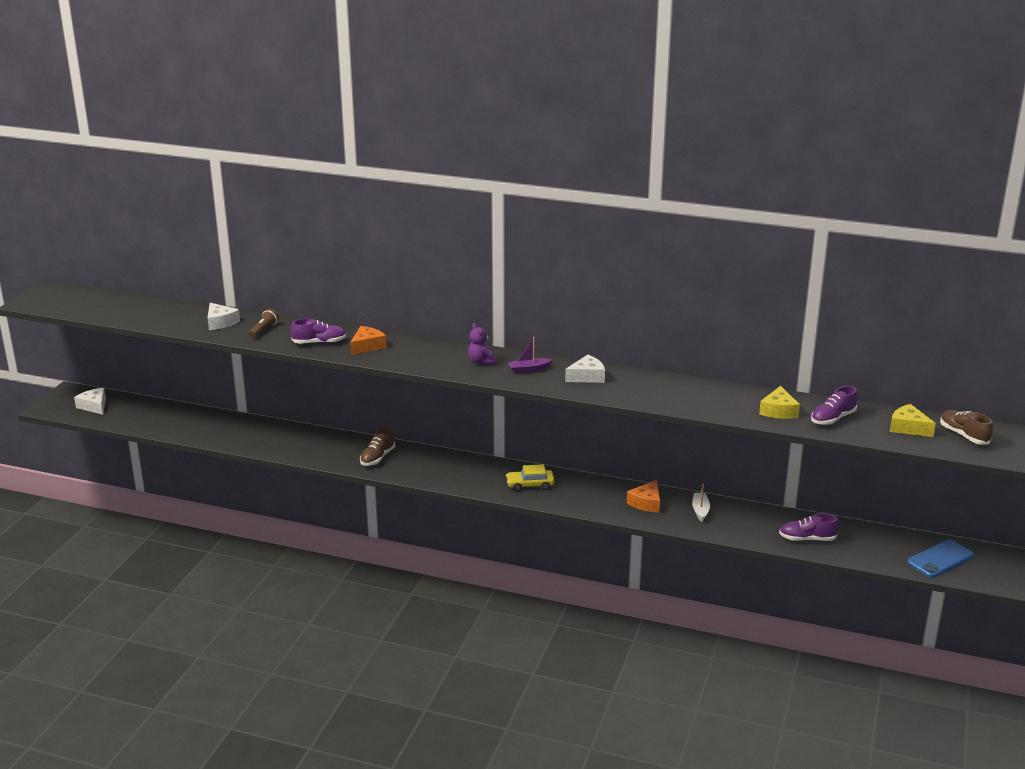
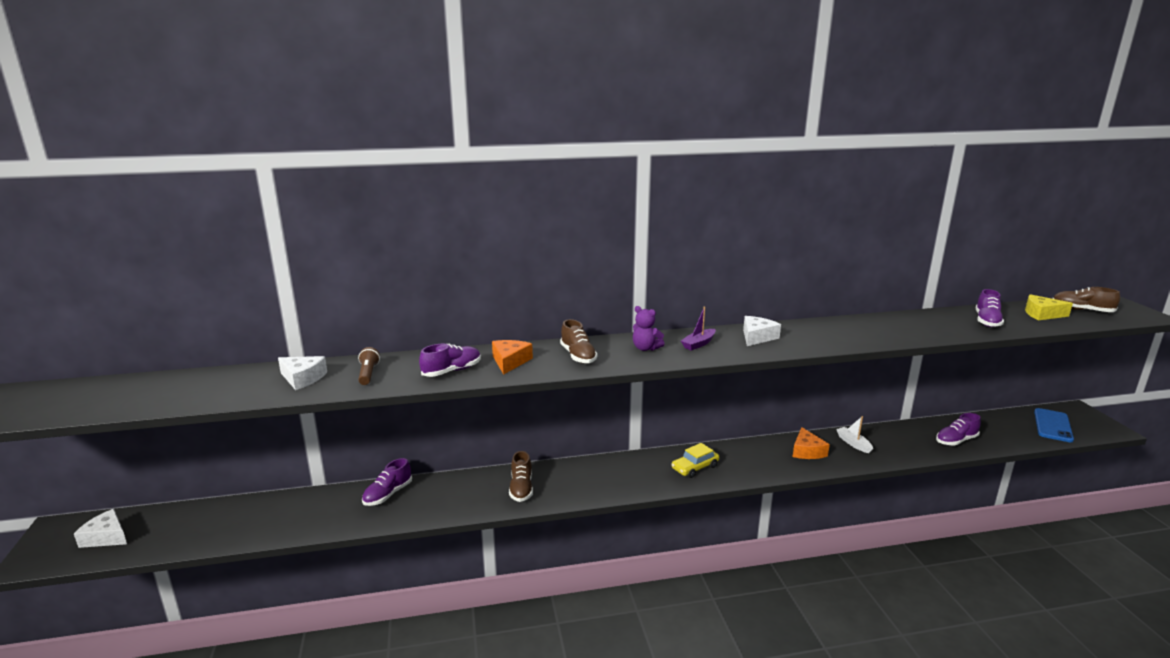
camera: 30 degrees left, 5 degrees down
yellow cheese [759,386,800,419] -> none
none -> purple shoe [362,458,412,506]
none -> brown shoe [560,319,597,364]

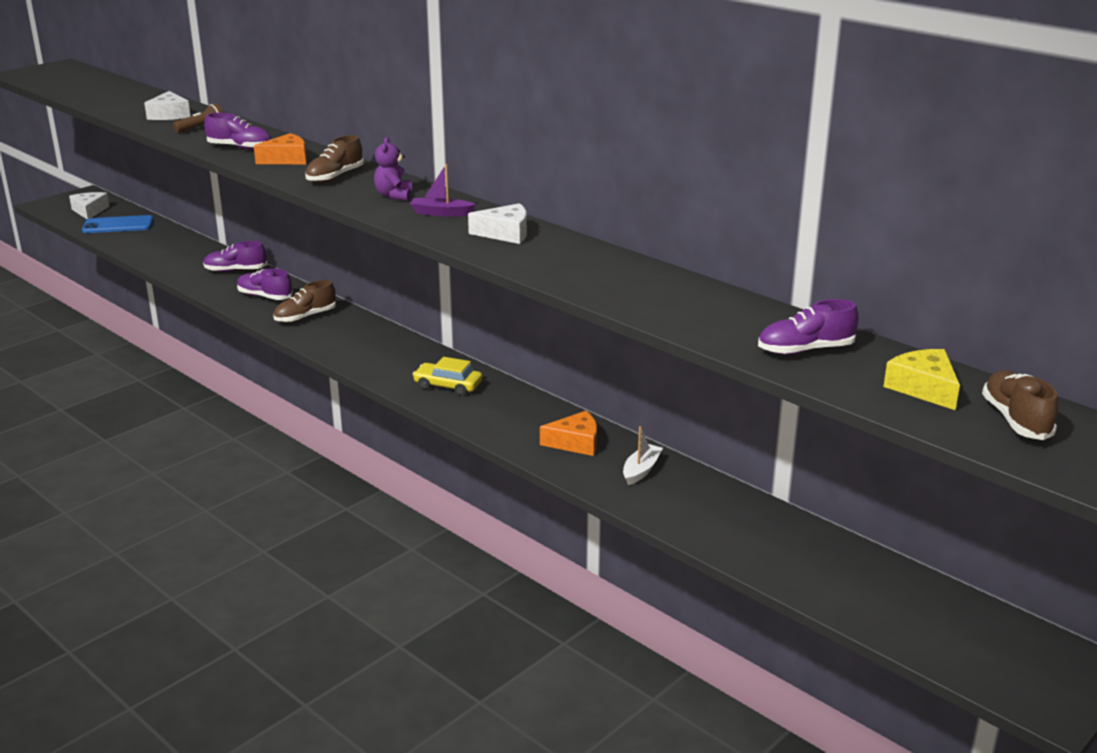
camera: 55 degrees right, 5 degrees up
orange cheese [793,427,830,459] -> orange cheese turned 150 degrees counterclockwise [540,411,597,456]
purple shoe [936,413,981,446] -> purple shoe moved to [237,268,293,300]
blue phone [1034,408,1074,442] -> blue phone moved to [82,215,154,233]

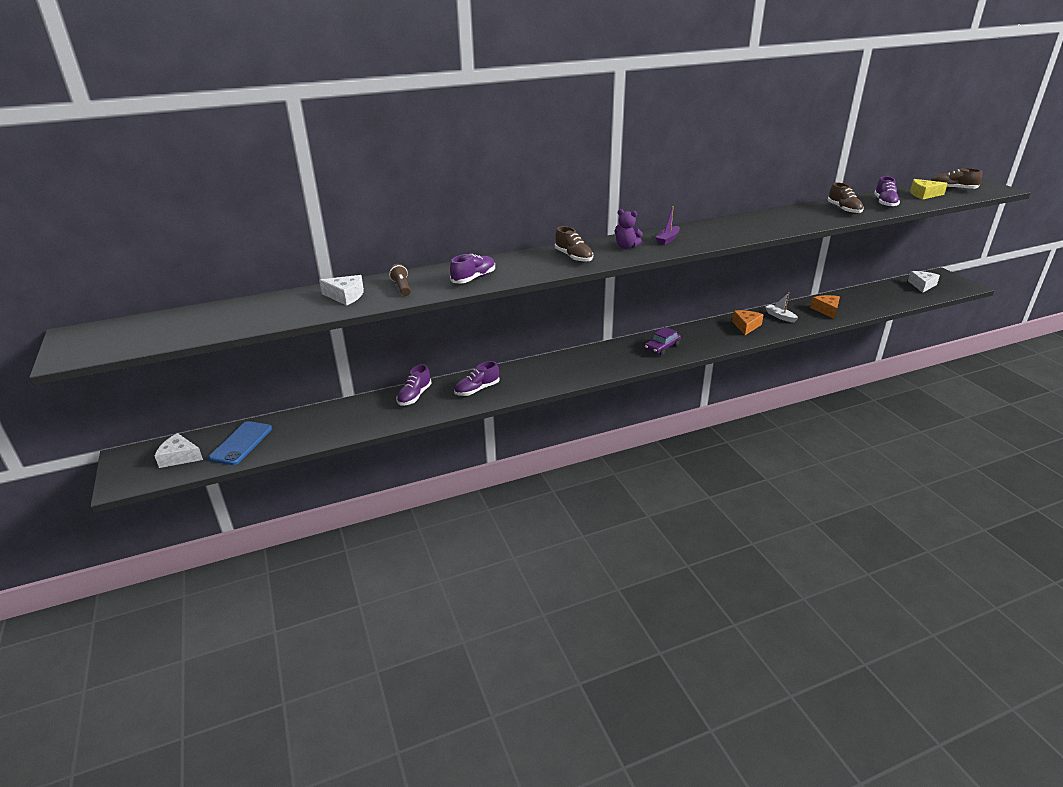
camera: 65 degrees left, 5 degrees up
orange cheese [254,133,307,164] -> orange cheese moved to [810,295,840,319]
brown shoe [273,280,336,323] -> brown shoe moved to [827,182,864,214]
yellow car [412,357,482,396] -> purple car [644,327,681,356]
white cheese [468,203,527,244] -> white cheese moved to [908,271,940,293]

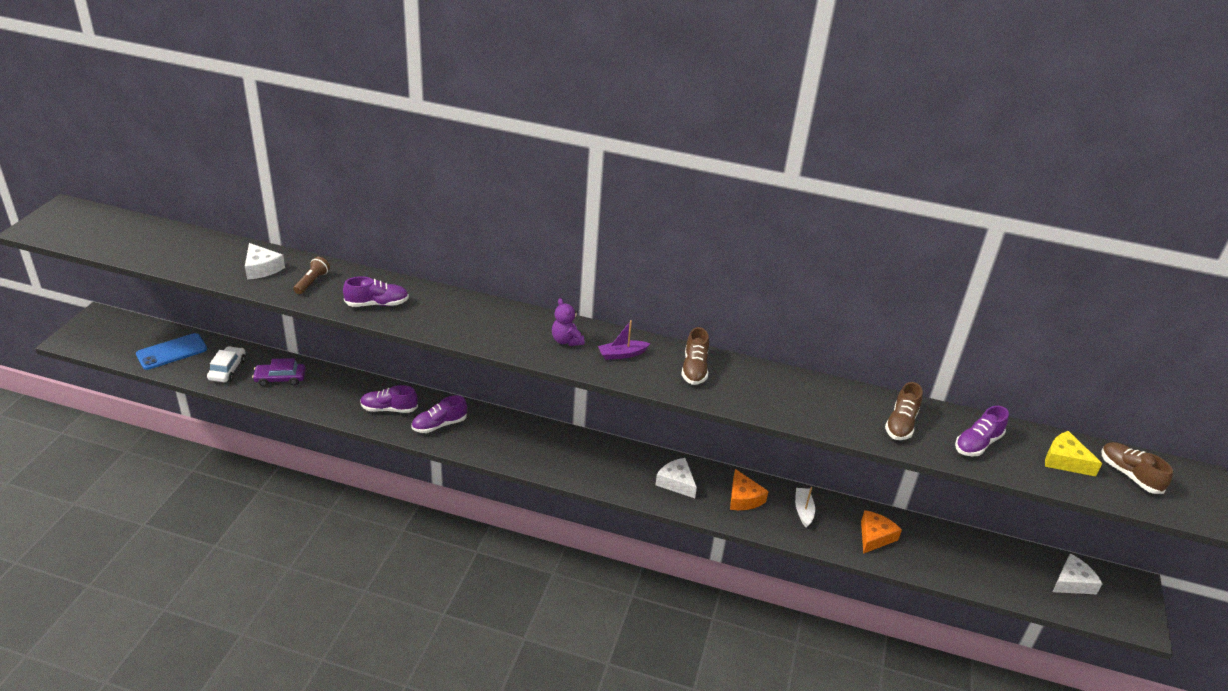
camera: 35 degrees right, 5 degrees up
white cheese [155,433,203,468] -> white cheese moved to [655,458,697,498]
purple shoe [396,364,432,405] -> purple shoe moved to [411,395,467,433]
brown shoe [555,226,593,262] -> brown shoe moved to [681,327,709,385]
purple car [644,327,681,356] -> purple car moved to [252,358,306,386]
orange cheese [732,310,764,335] -> orange cheese turned 105 degrees clockwise [730,469,769,510]
none -> white car [207,346,246,382]

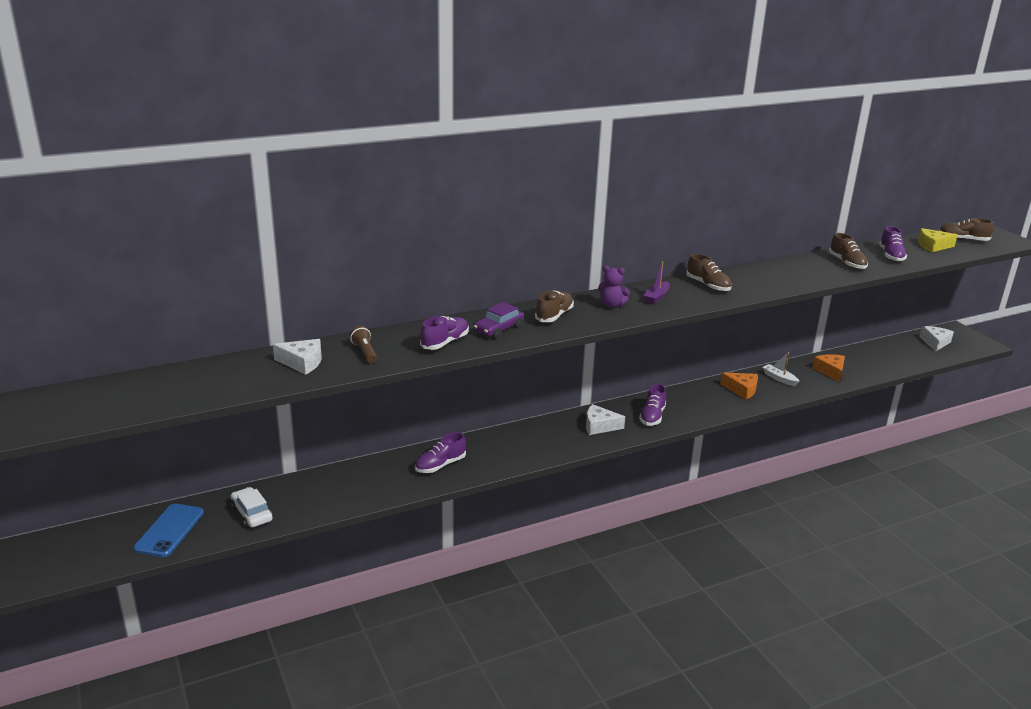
camera: 40 degrees left, 10 degrees down
purple car [252,358,306,386] -> purple car moved to [474,302,524,339]
purple shoe [411,395,467,433] -> purple shoe moved to [639,384,666,426]
white cheese [655,458,697,498] -> white cheese moved to [586,404,625,435]
none -> brown shoe [535,290,574,322]

